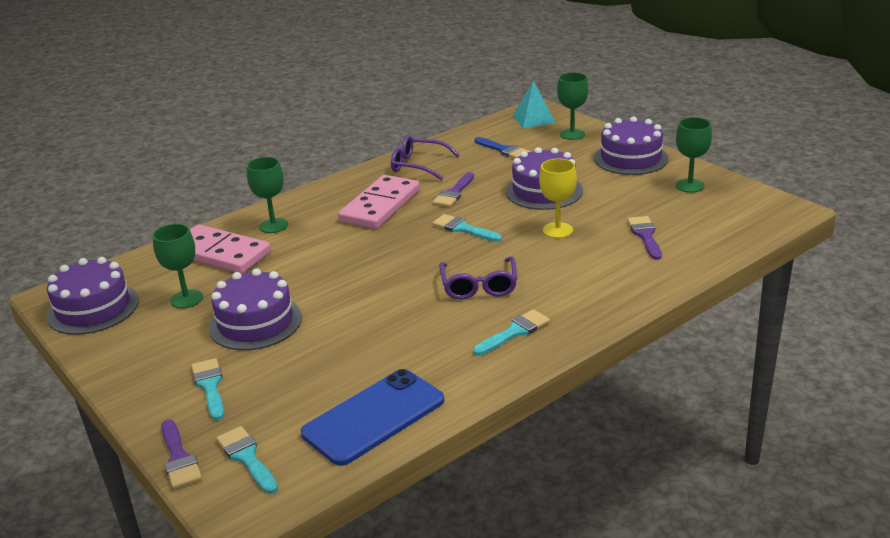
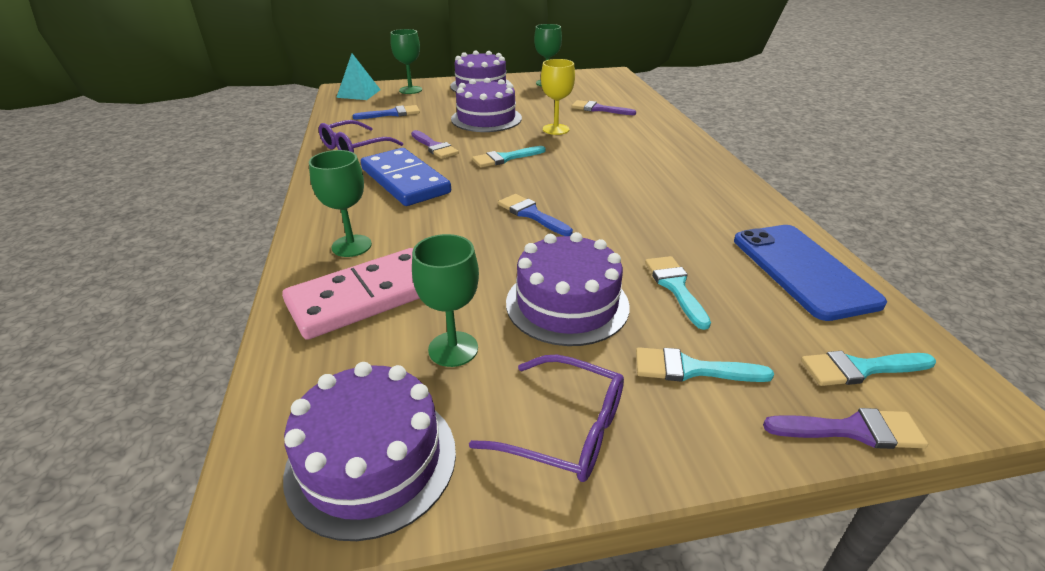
camera: 65 degrees left, 5 degrees up
pink domino [338,175,420,229] -> blue domino [361,148,451,206]
purple glasses [439,256,517,299] -> purple glasses moved to [469,355,624,482]
turquoise brush [473,309,550,356] -> turquoise brush moved to [645,256,711,330]
none -> blue brush [498,194,573,236]

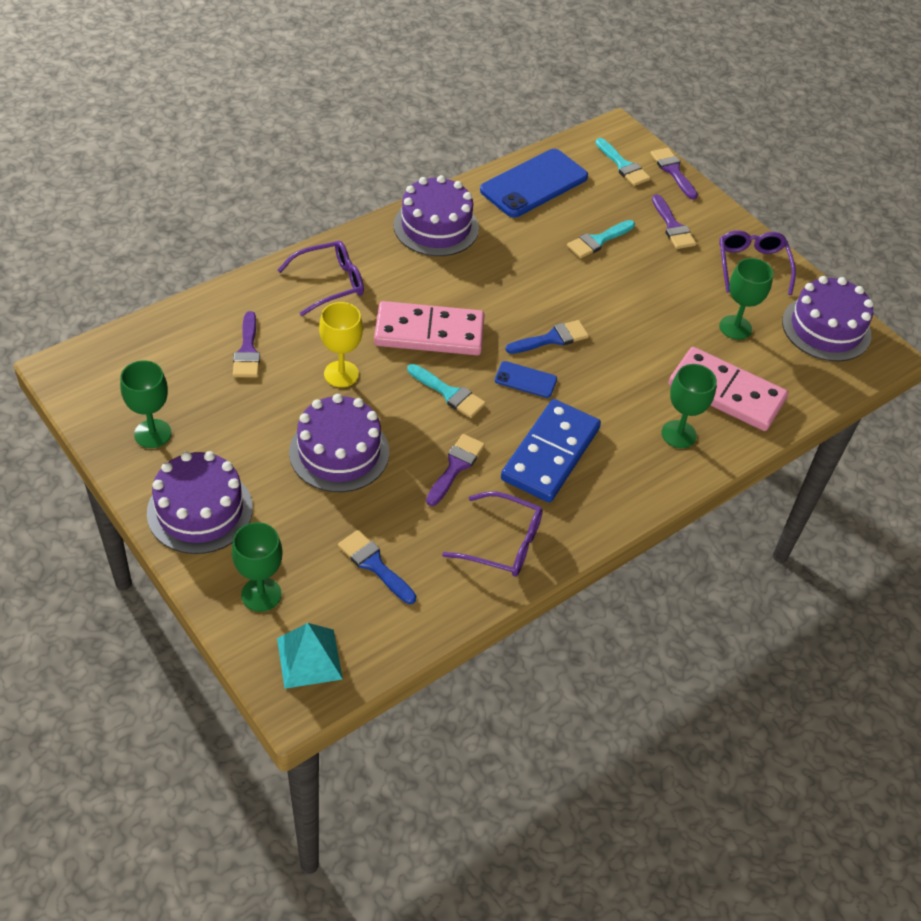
camera: 120 degrees left, 15 degrees up
blue brush [498,194,573,236] -> blue brush turned 135 degrees counterclockwise [506,320,589,354]
purple cake [506,232,630,346] -> purple cake moved to [394,175,479,256]
turquoise brush [636,347,774,382] -> purple brush [652,194,696,249]
none -> purple glasses [278,241,364,316]
none -> pink domino [374,301,485,355]
none -> blue phone [495,361,557,398]

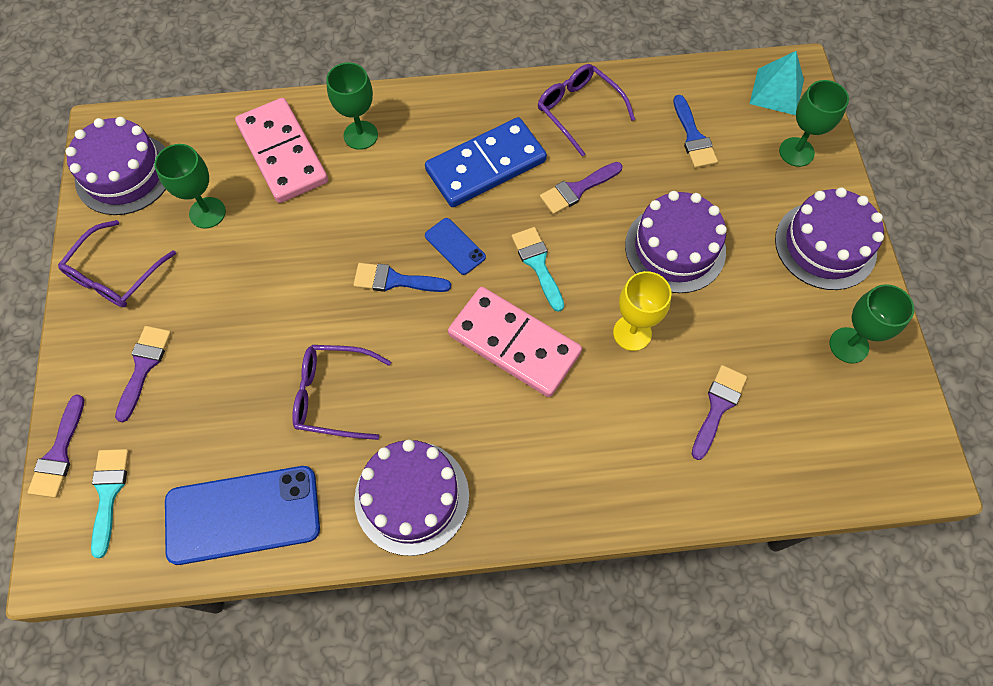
camera: 145 degrees left, 15 degrees up
purple glasses [278,241,364,316] -> purple glasses moved to [292,345,391,440]
turquoise brush [567,220,635,258] -> none

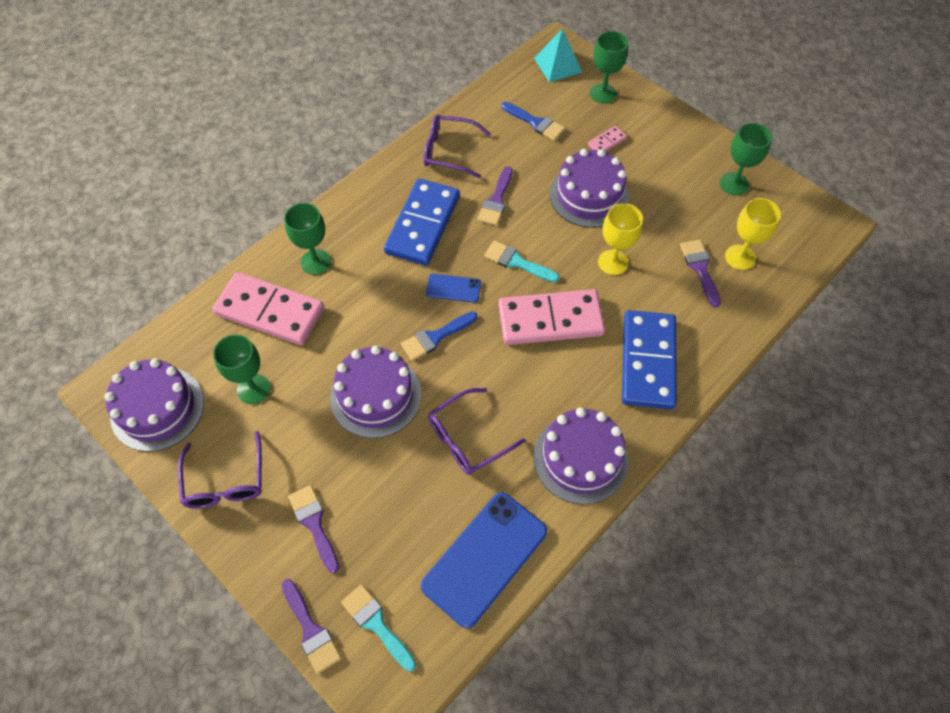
camera: 40 degrees left, 5 degrees down
purple cake [775,187,884,290] -> purple cake moved to [330,346,421,438]
none -> pink domino [588,126,627,152]
none -> blue domino [622,310,677,409]
none -> yellow goblet [725,198,781,270]

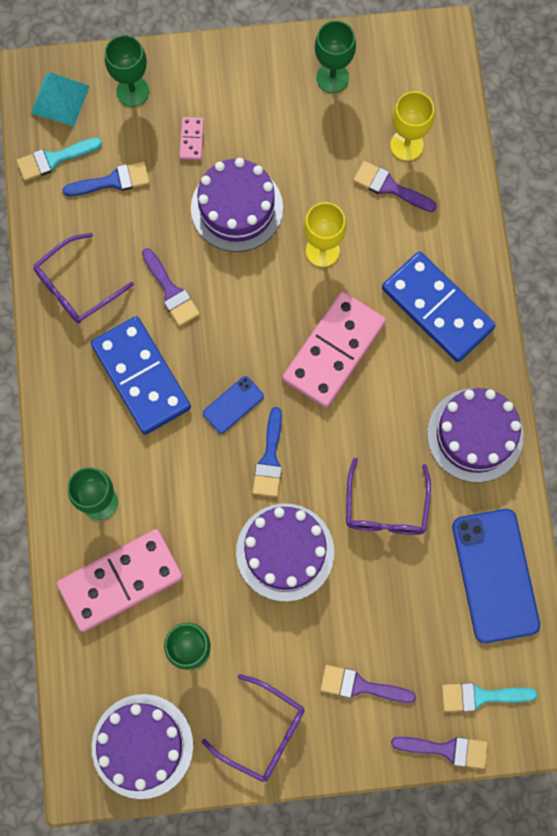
camera: 50 degrees left, 15 degrees up
turquoise brush [484,241,560,283] -> turquoise brush moved to [17,137,102,181]

